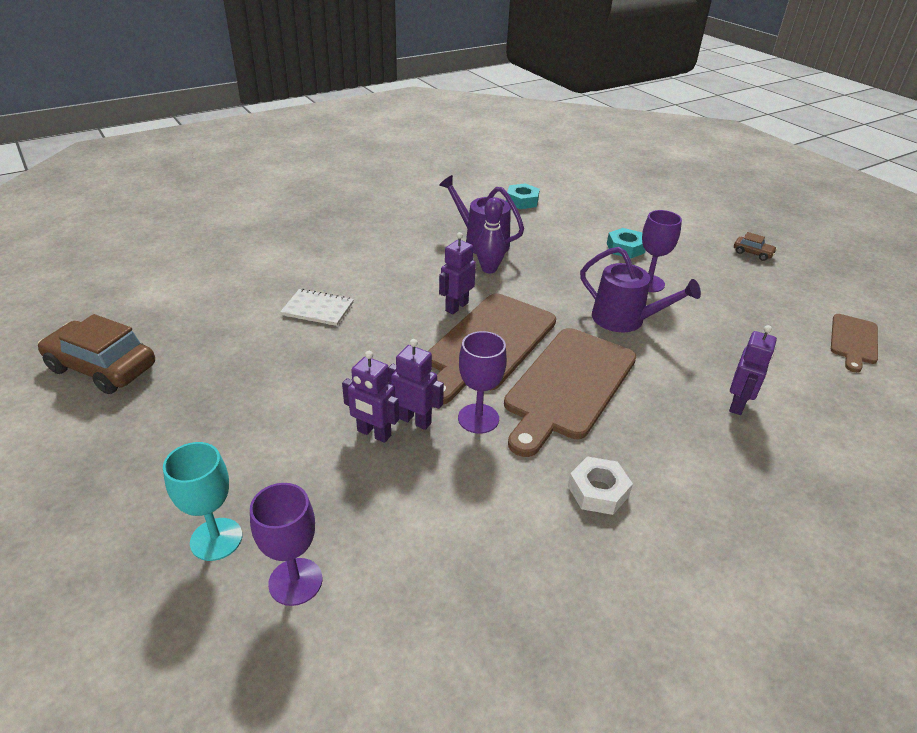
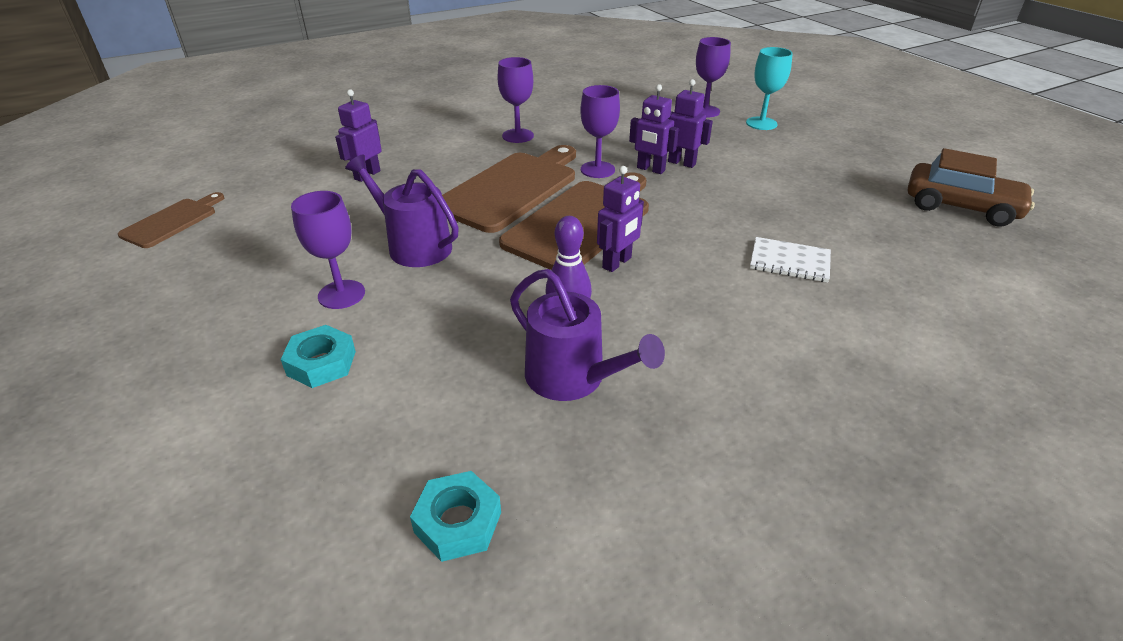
camera: 175 degrees left, 0 degrees up
white nut [568,457,633,515] -> purple goblet [497,57,534,143]
brown car [734,232,777,261] -> none

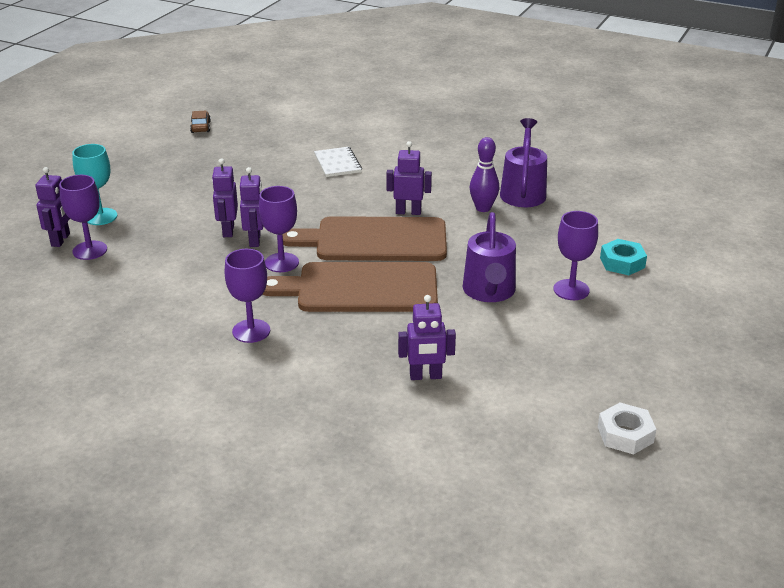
camera: 125 degrees left, 5 degrees down
brown cutting board [118,192,224,248] -> white nut [598,403,656,455]
turquoise nut [410,471,501,562] -> none
brown car [908,148,1035,227] -> brown car [190,111,211,133], size x0.46
none -> purple robot [35,167,70,247]

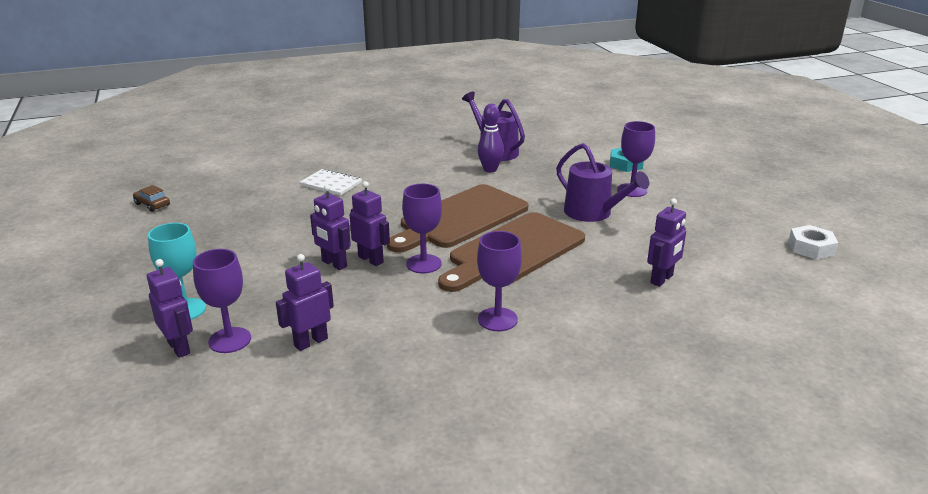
camera: 45 degrees left, 5 degrees down
purple robot [386,141,432,215] -> purple robot moved to [276,254,334,351]

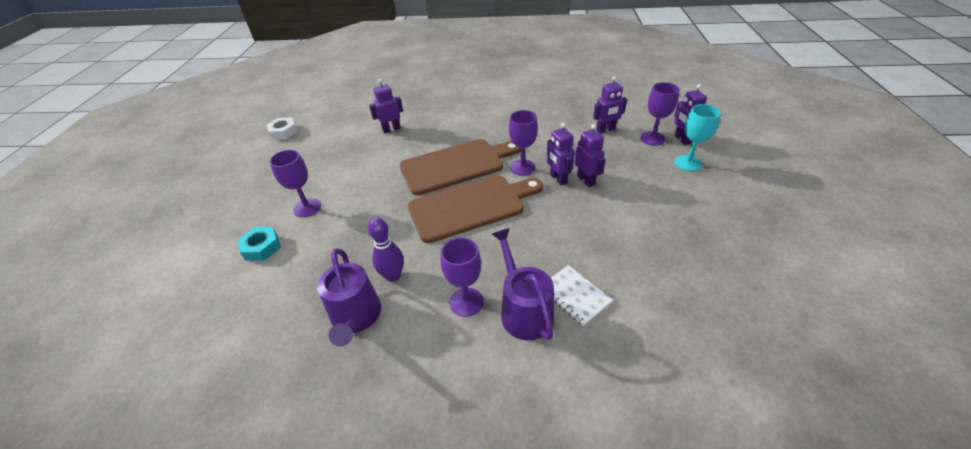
camera: 155 degrees left, 15 degrees up
brown car [133,185,170,212] -> none
purple goblet [477,231,522,331] -> purple goblet moved to [441,237,484,317]
purple watering can [556,143,649,222] -> purple watering can moved to [492,228,554,340]

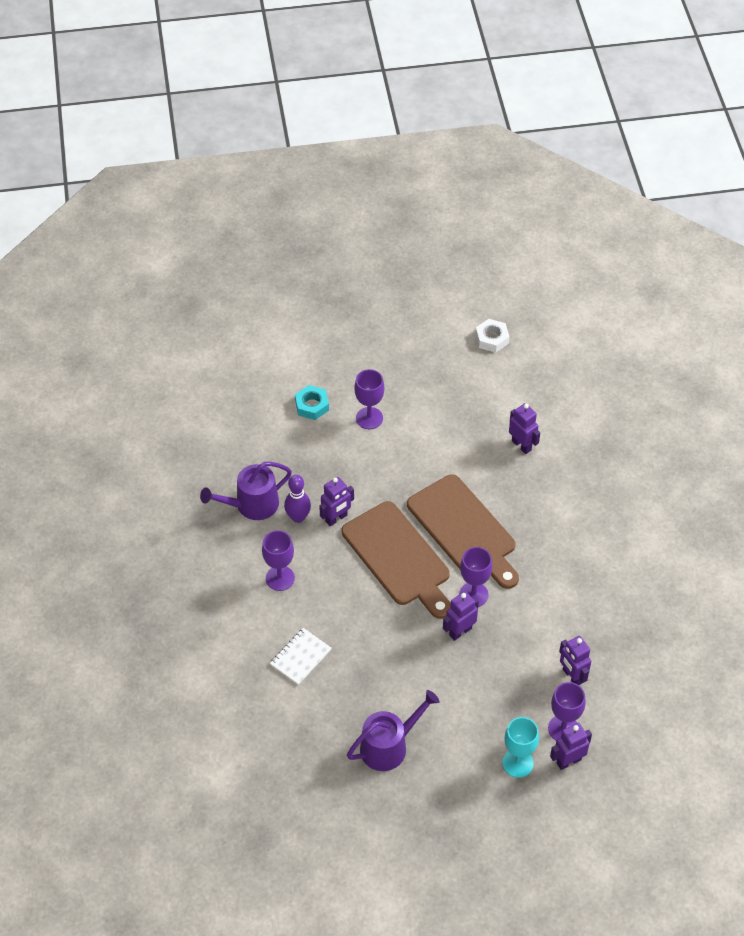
camera: 75 degrees right, 10 degrees up
purple watering can [492,228,554,340] -> purple watering can moved to [347,690,440,771]
purple robot [575,124,606,187] -> purple robot moved to [319,477,354,526]

